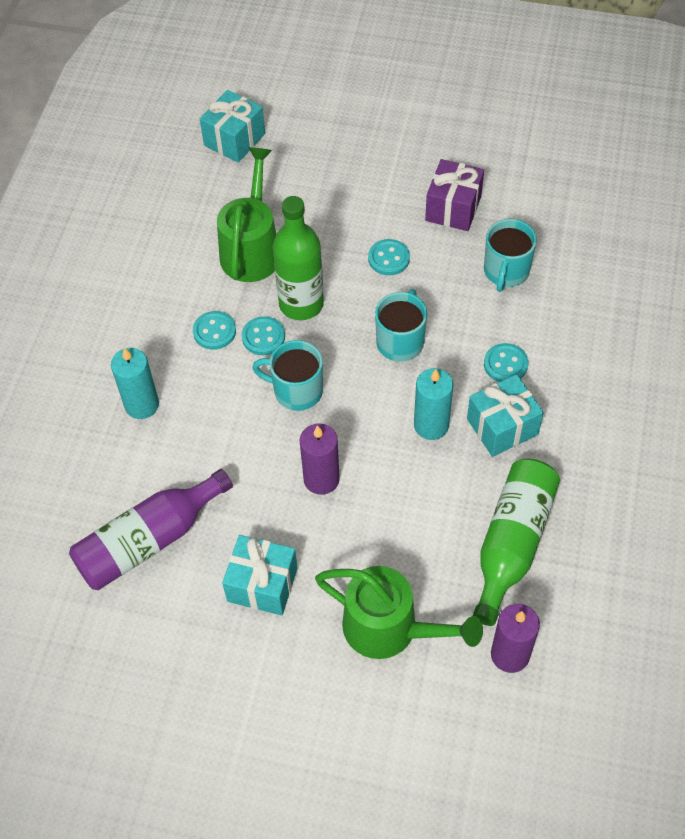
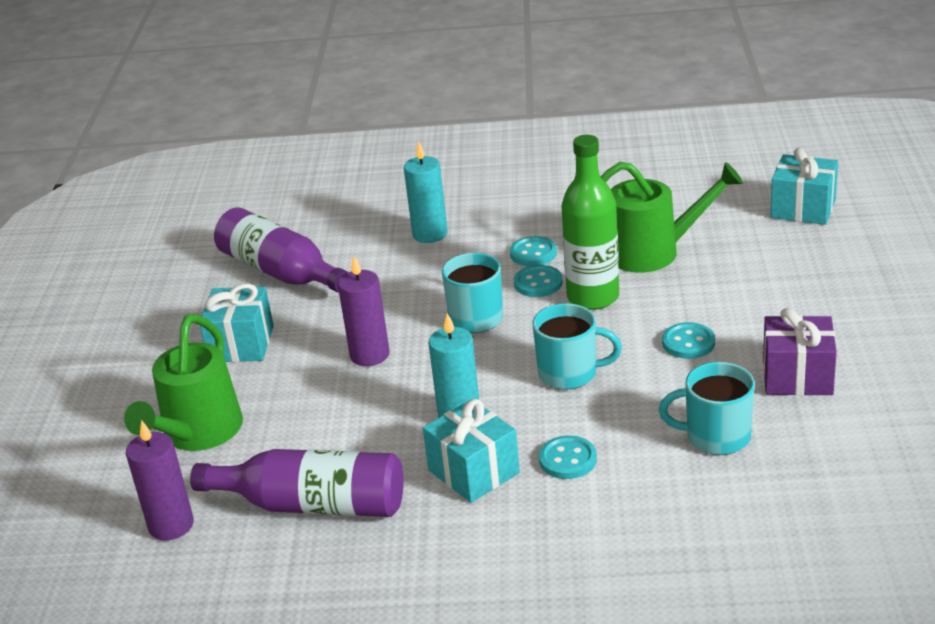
camera: 80 degrees right, 25 degrees down
green bottle [473,458,560,626] -> purple bottle [190,449,404,517]

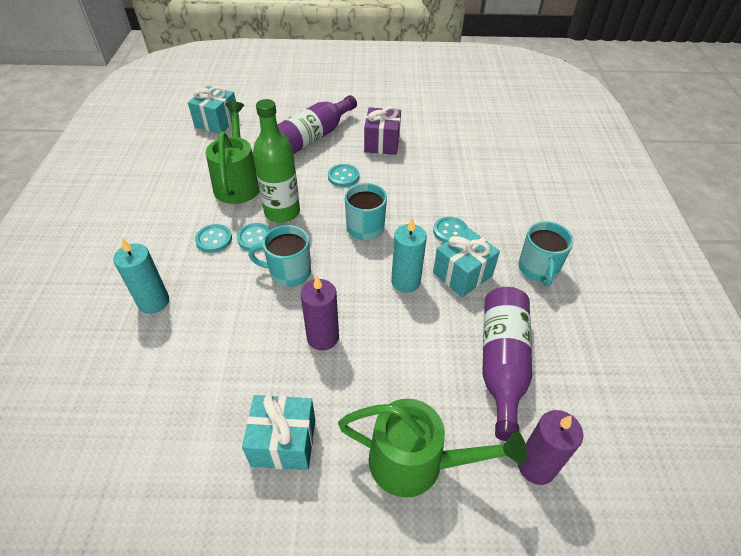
camera: 95 degrees left, 15 degrees up
purple bottle [214,207,348,293] -> purple bottle moved to [277,95,357,154]
turquoise mug [659,362,755,455] -> turquoise mug moved to [518,221,574,286]

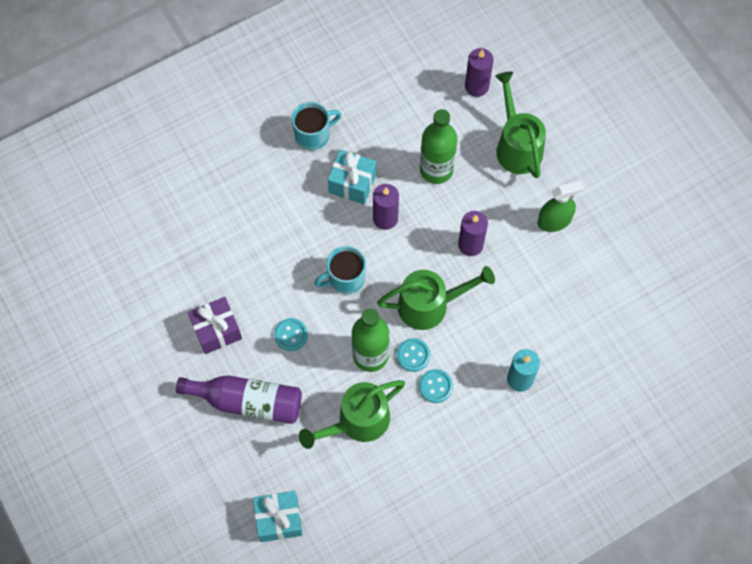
camera: 120 degrees left, 20 degrees up
turquoise gift [242,395,315,470] -> green spray bottle [537,181,584,232]
turquoise mug [248,225,311,287] -> green watering can [377,266,495,330]
turquoise candle [391,218,427,293] -> purple candle [373,184,399,230]
turquoise button [433,217,468,243] -> none
purple bottle [482,287,532,441] -> none
none -> green bottle [420,109,457,184]

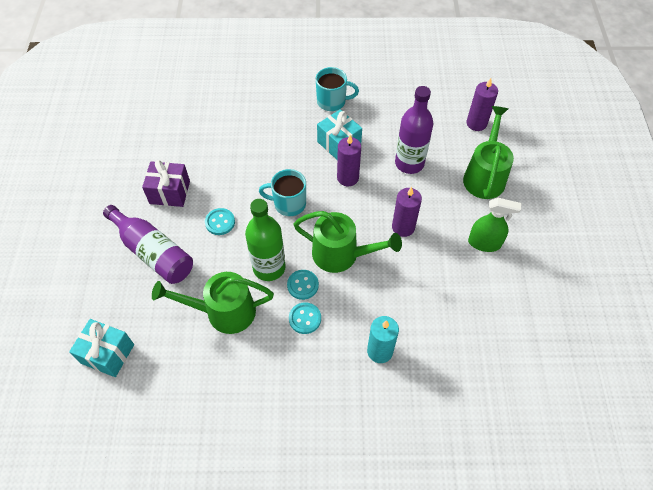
camera: 30 degrees right, 10 degrees down
green bottle [420,109,457,184] -> purple bottle [395,86,433,174]

